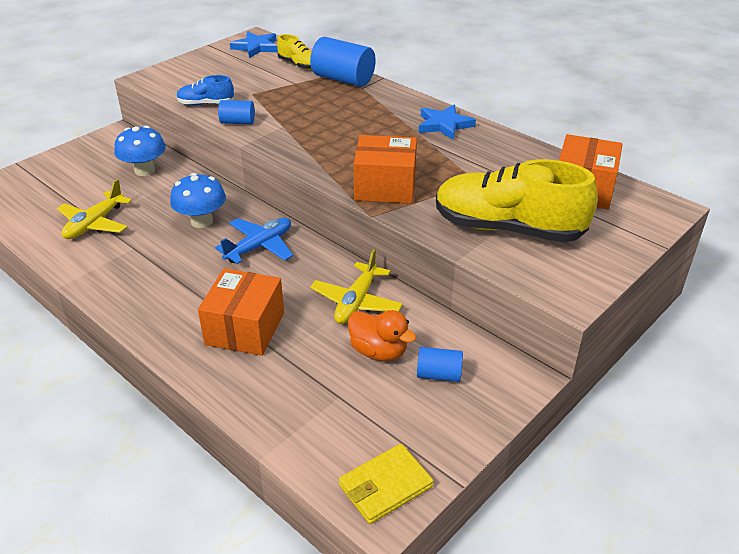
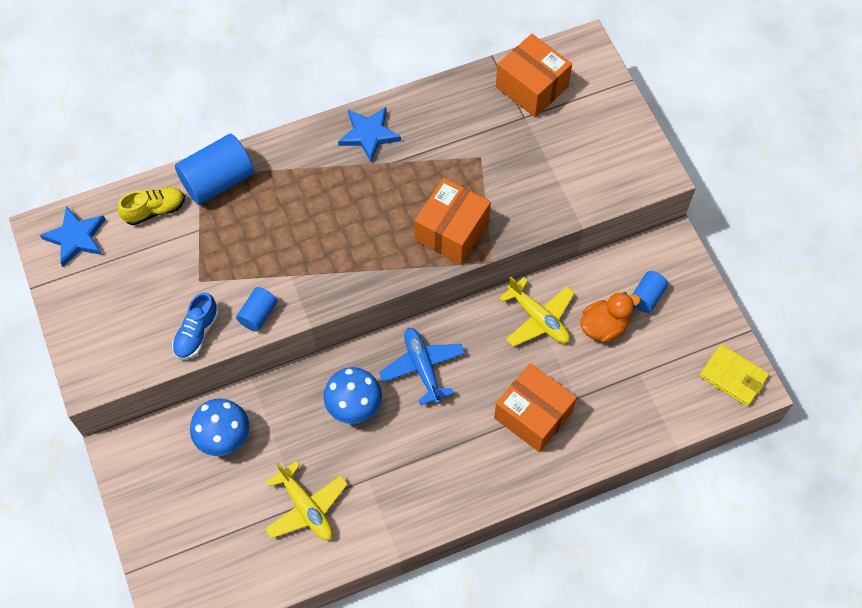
camera: 65 degrees left, 25 degrees up
yellow wallet [339,444,434,524] -> yellow wallet turned 45 degrees counterclockwise [699,344,769,407]
yellow shoe [436,159,598,242] -> none

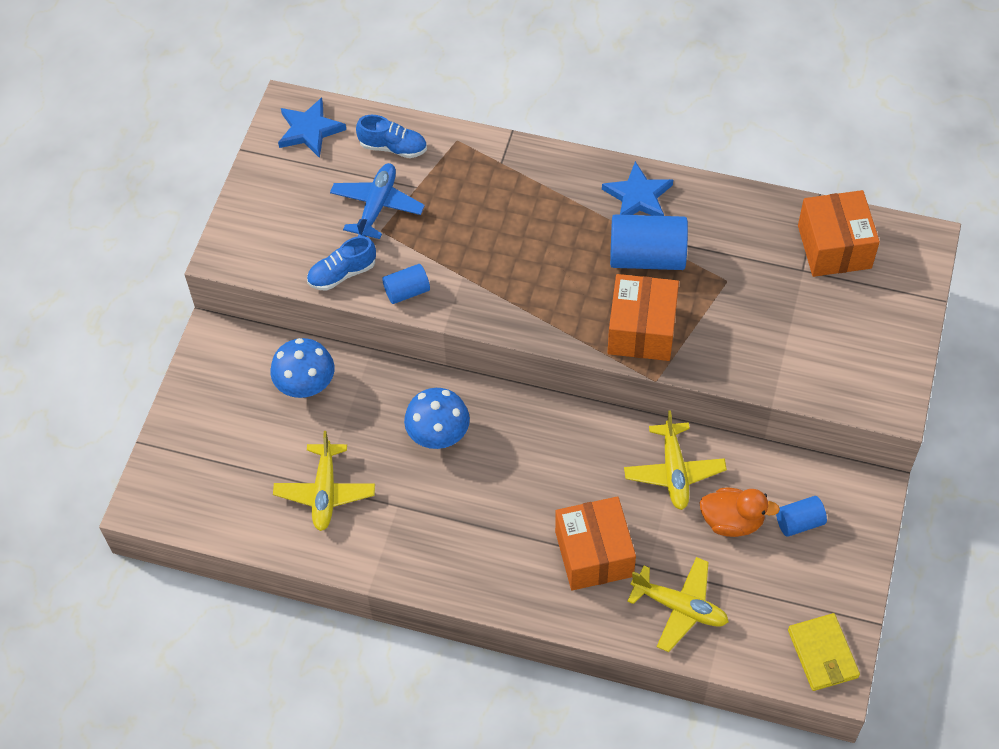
camera: 40 degrees right, 5 degrees down
yellow shoe [118,187,185,225] -> blue shoe [356,115,427,158]
blue cylinder [175,134,254,205] -> blue cylinder moved to [610,214,688,270]
blue plane [379,328,465,405] -> blue plane moved to [330,163,425,239]
orange box [414,178,491,265] -> orange box turned 60 degrees counterclockwise [607,274,679,361]
none -> yellow plane [627,557,729,652]

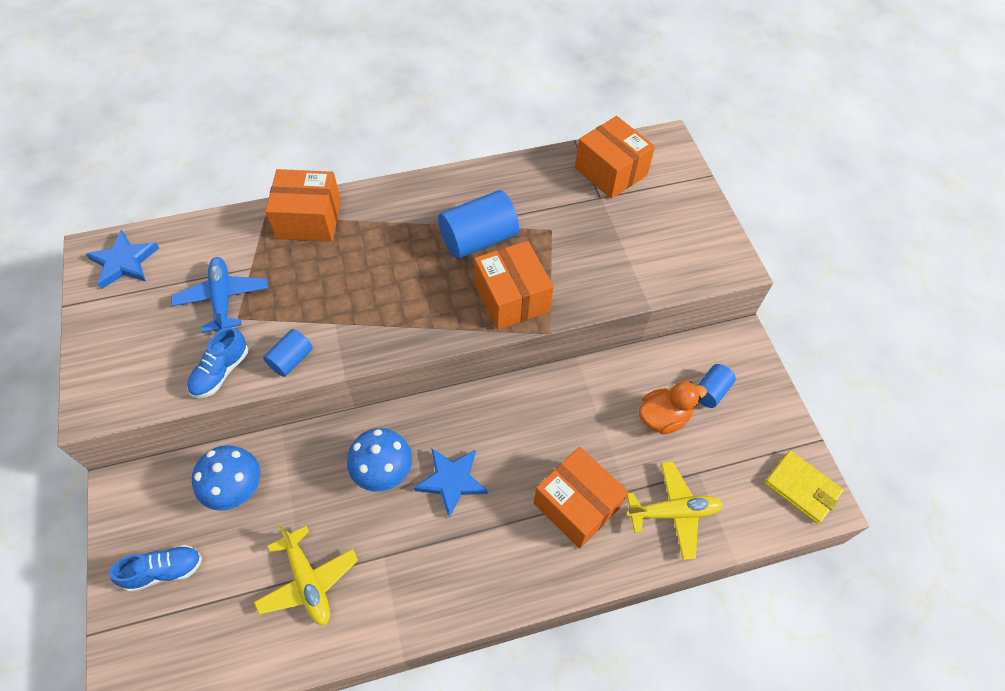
camera: 35 degrees left, 0 degrees up
blue shoe [356,115,427,158] -> blue shoe moved to [109,545,202,592]
blue star [602,161,673,216] -> blue star moved to [414,448,488,518]
yellow plane [624,410,727,510] -> none
none -> orange box [265,169,341,242]

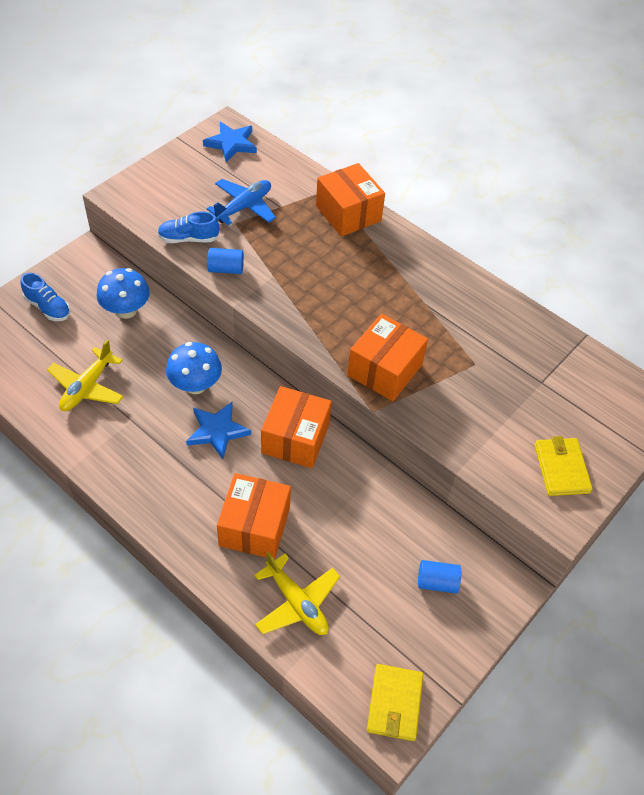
camera: 55 degrees right, 5 degrees down
blue cylinder [438,190,519,259] -> none
orange box [575,116,655,199] -> orange box moved to [261,386,332,468]
orange duck [638,381,707,435] -> none
none -> yellow wallet [534,436,593,496]

